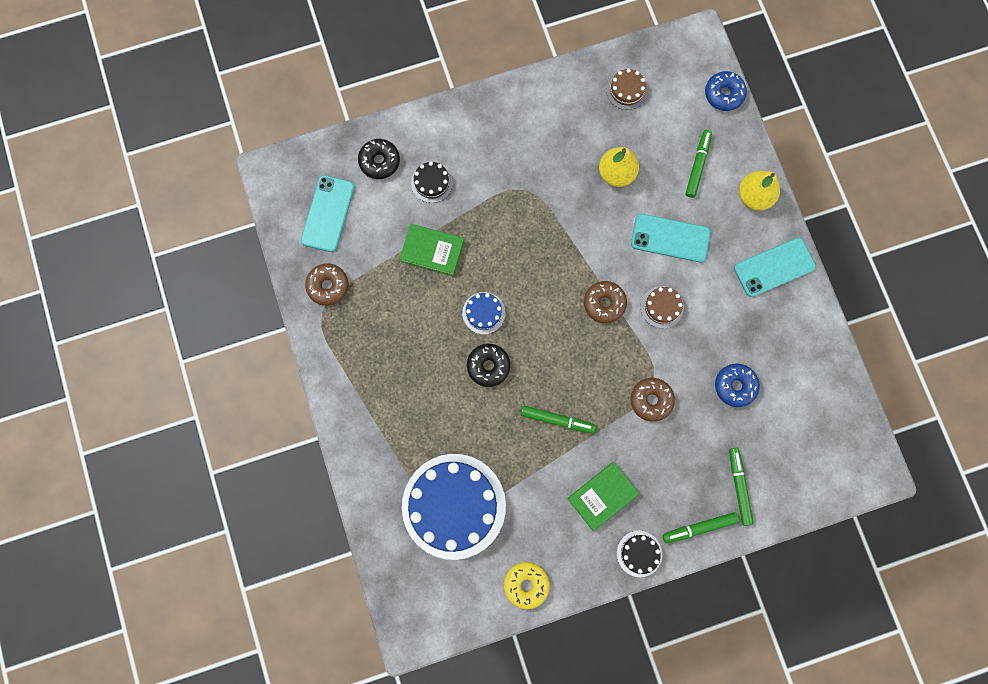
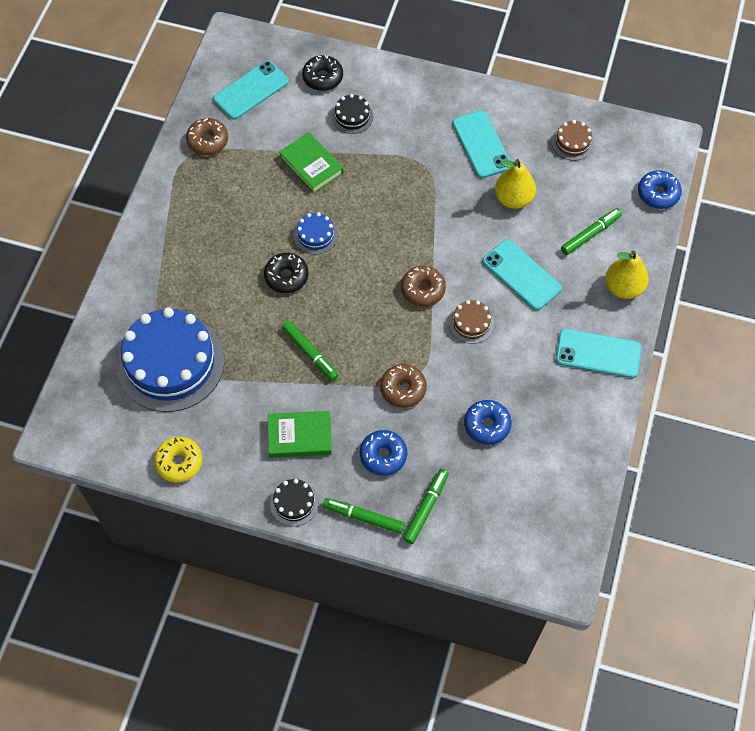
camera: 35 degrees right, 15 degrees down
none -> blue donut [360,430,407,476]
none -> turquoise phone [452,110,510,178]

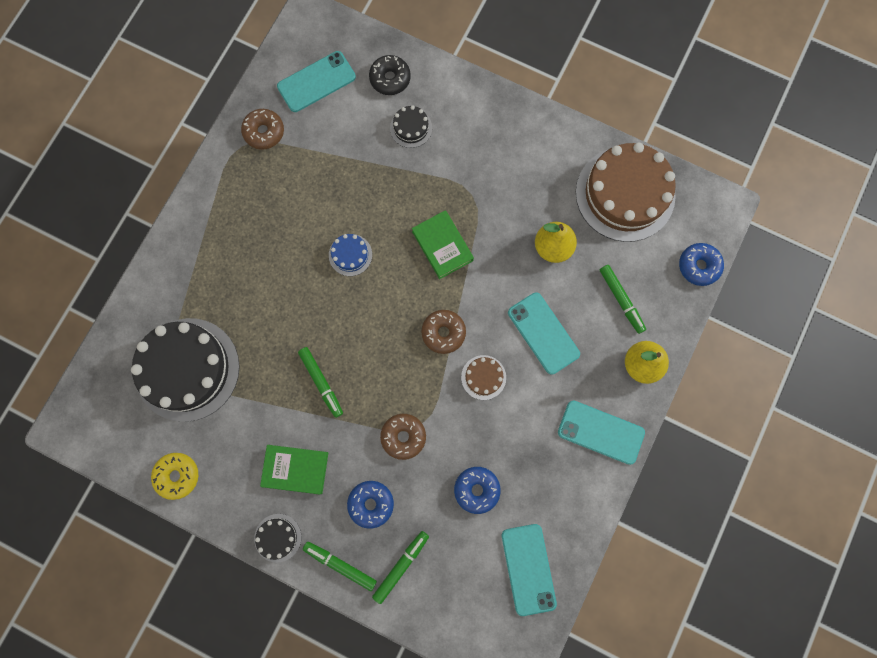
camera: 10 degrees right, 15 degrees up
blue cake [117,307,225,412] -> black cake [131,318,240,422]
black donut [264,253,308,293] -> none
green book [279,132,344,194] -> green book moved to [412,210,474,279]
turquoise phone [452,110,510,178] -> turquoise phone moved to [502,524,557,616]
brown cake [552,120,594,161] -> brown cake [576,143,676,242], size x2.31
green marker [561,208,622,255] -> green marker turned 90 degrees clockwise [600,265,646,334]

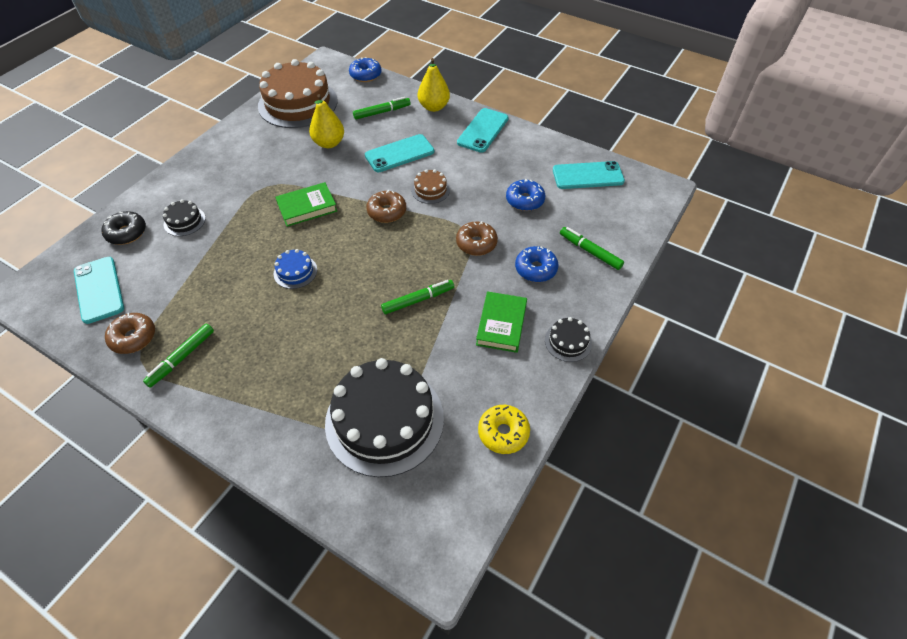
camera: 85 degrees left, 25 degrees down
green marker [303,542,377,591] -> green marker moved to [143,324,214,388]

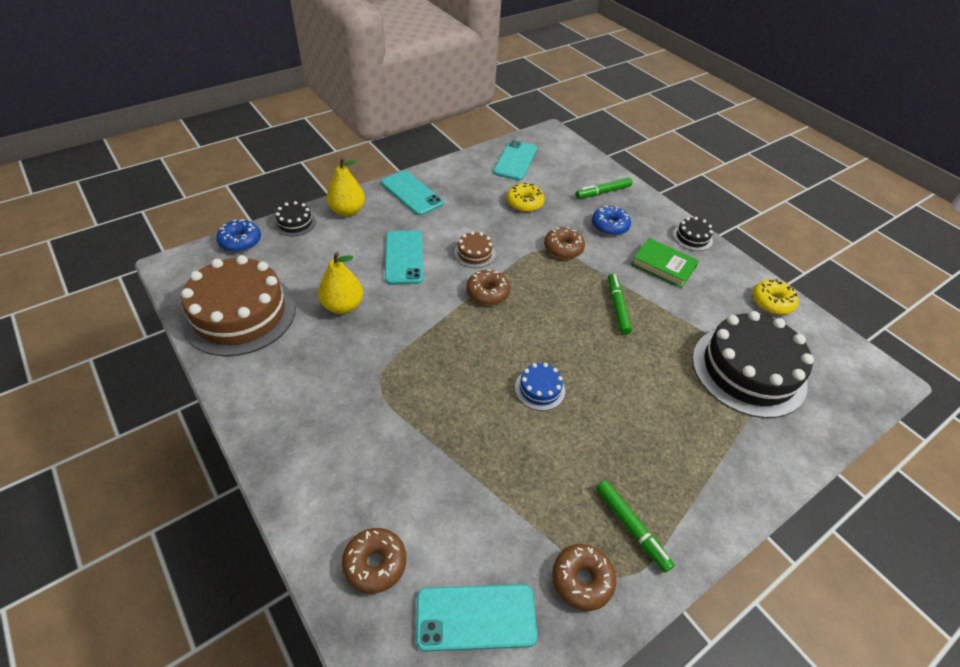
camera: 70 degrees left, 5 degrees down
black donut [101,211,146,245] -> brown donut [342,528,406,594]
black cake [163,200,206,236] -> black cake moved to [274,201,316,236]
green book [275,182,337,227] -> none
green marker [353,97,411,119] -> none
blue donut [506,179,545,211] -> yellow donut [507,183,545,212]

